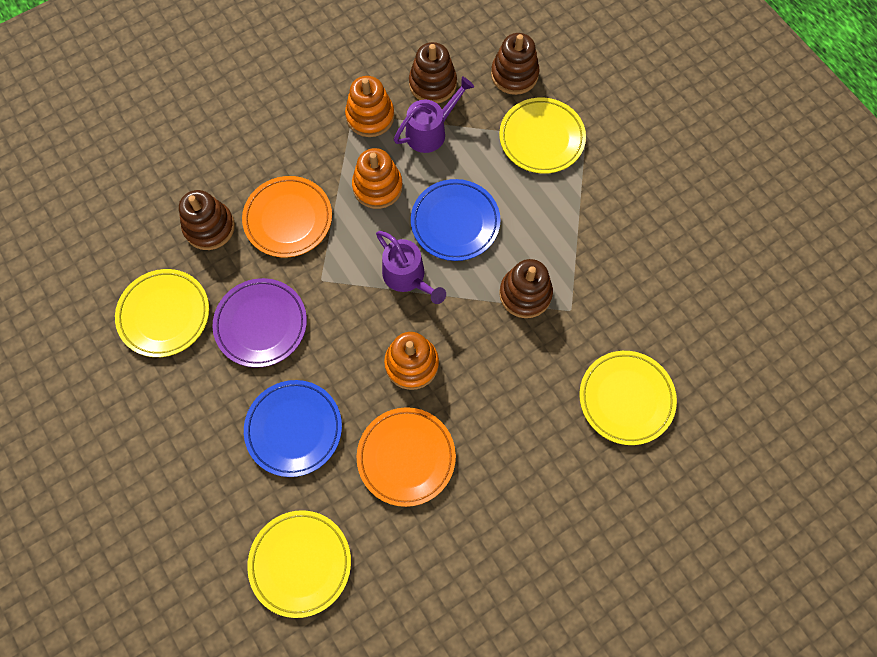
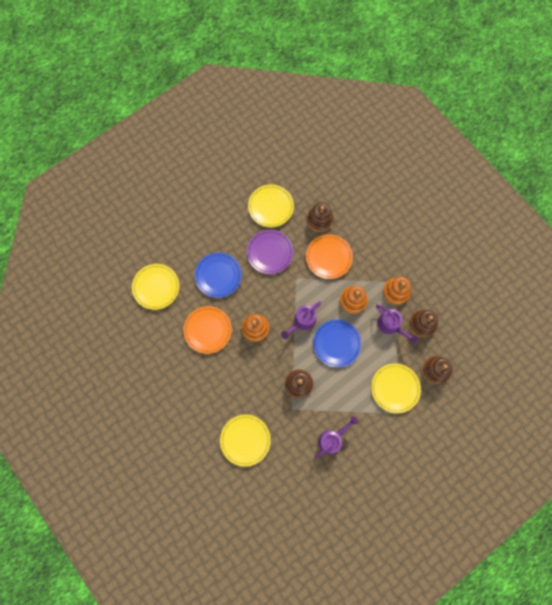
camera: 85 degrees right, 5 degrees up
none -> purple watering can [315,416,358,459]

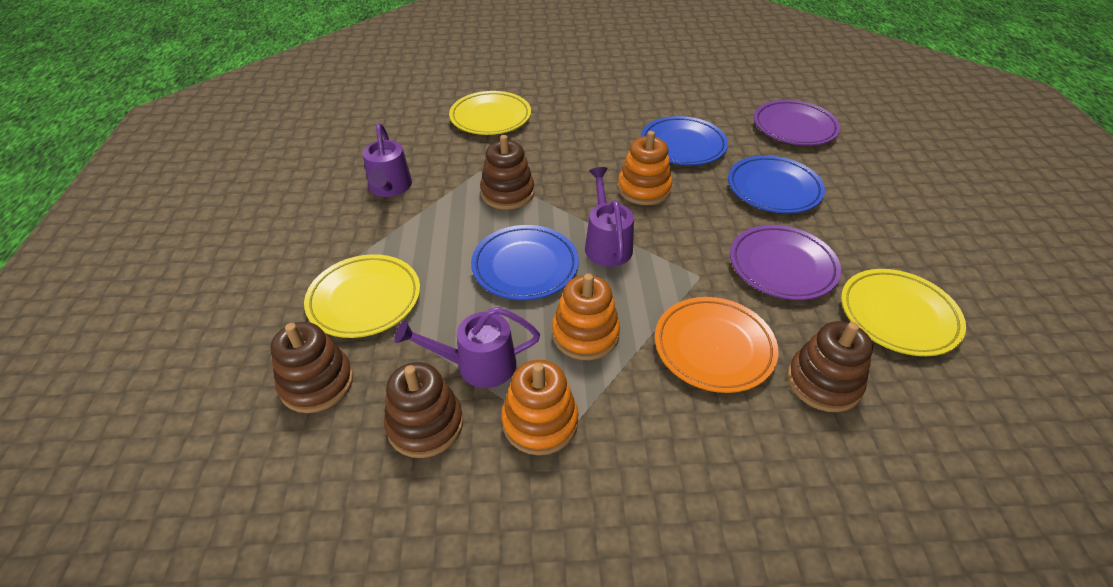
camera: 125 degrees right, 30 degrees down
yellow plate [132,264,179,310] -> purple plate [754,100,840,146]
orange plate [183,306,232,354] -> blue plate [641,116,728,165]

